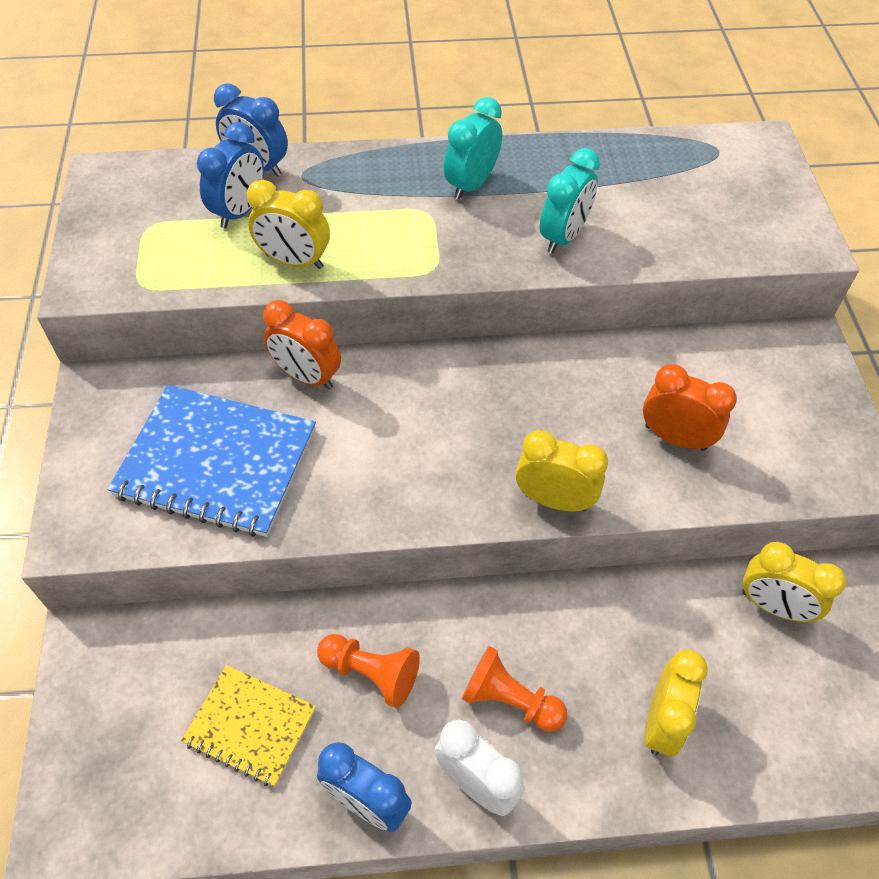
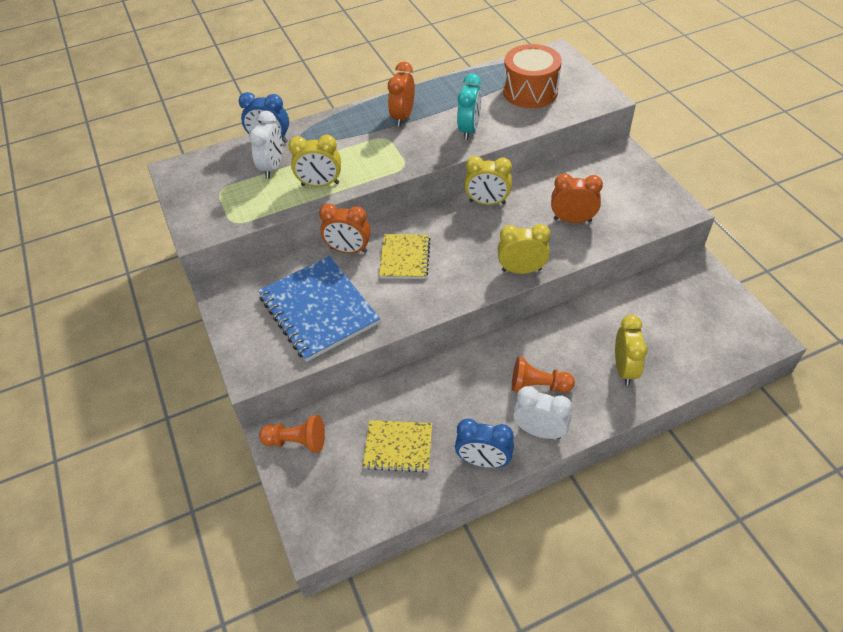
camera: 15 degrees left, 5 degrees down
blue notebook [107,385,316,537] -> blue notebook turned 60 degrees clockwise [258,256,380,362]
blue clock [197,122,264,229] -> white clock [249,111,282,178]
orange pawn [317,634,420,708] -> orange pawn moved to [259,415,325,453]
turquoise clock [444,97,502,200] -> orange clock [388,62,415,127]
yellow clock [742,542,846,622] -> yellow clock moved to [464,156,512,205]
none -> yellow notebook [379,234,430,279]
none -> orange drum [503,44,562,108]

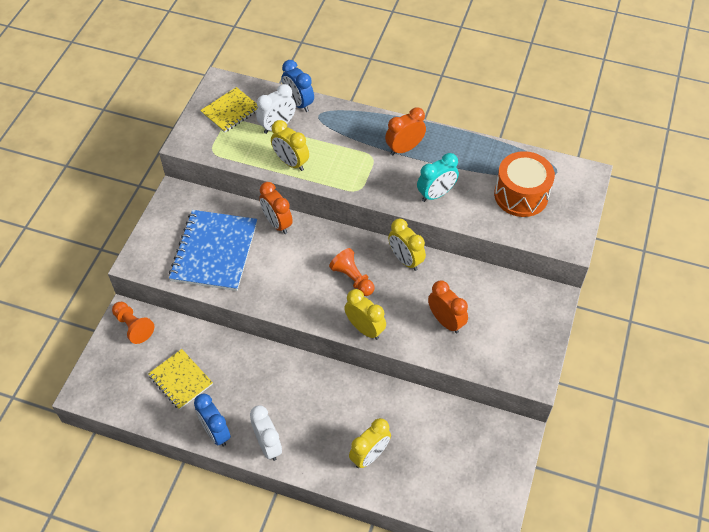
camera: 40 degrees right, 5 degrees up
yellow notebook [379,234,430,279] -> yellow notebook moved to [200,87,258,133]
orange pawn [512,356,575,393] -> orange pawn moved to [329,248,375,296]

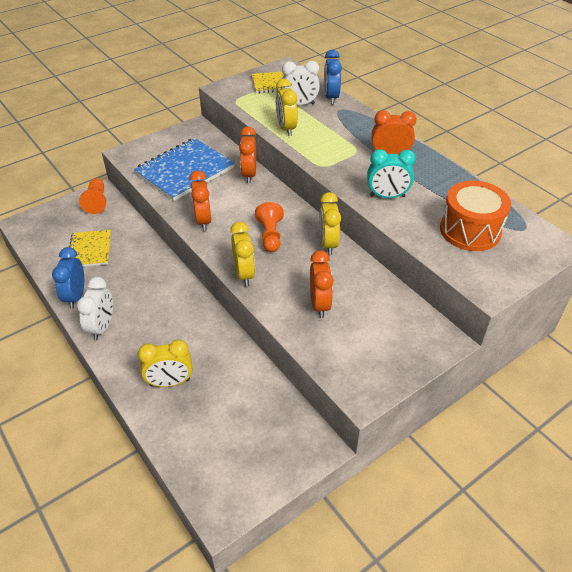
camera: 35 degrees right, 10 degrees down
none -> orange clock [190,170,212,231]

